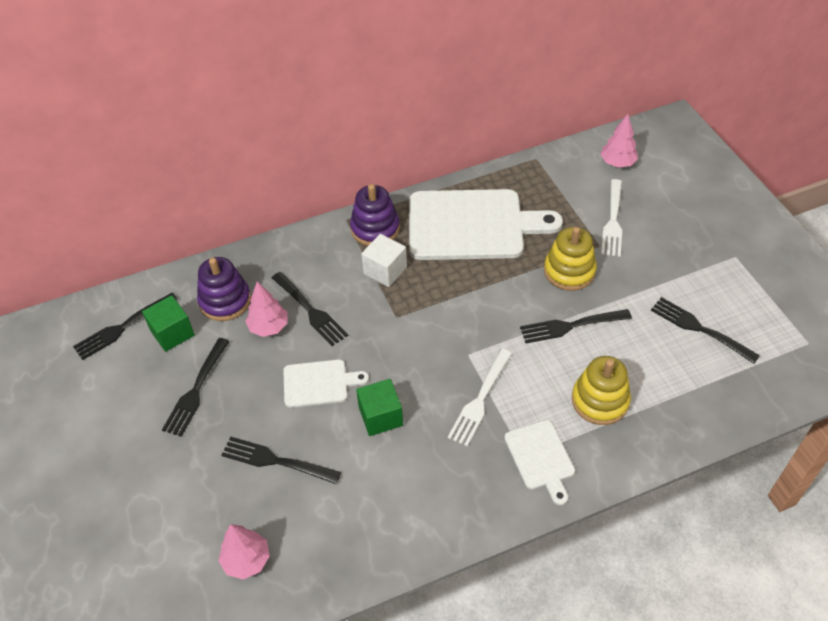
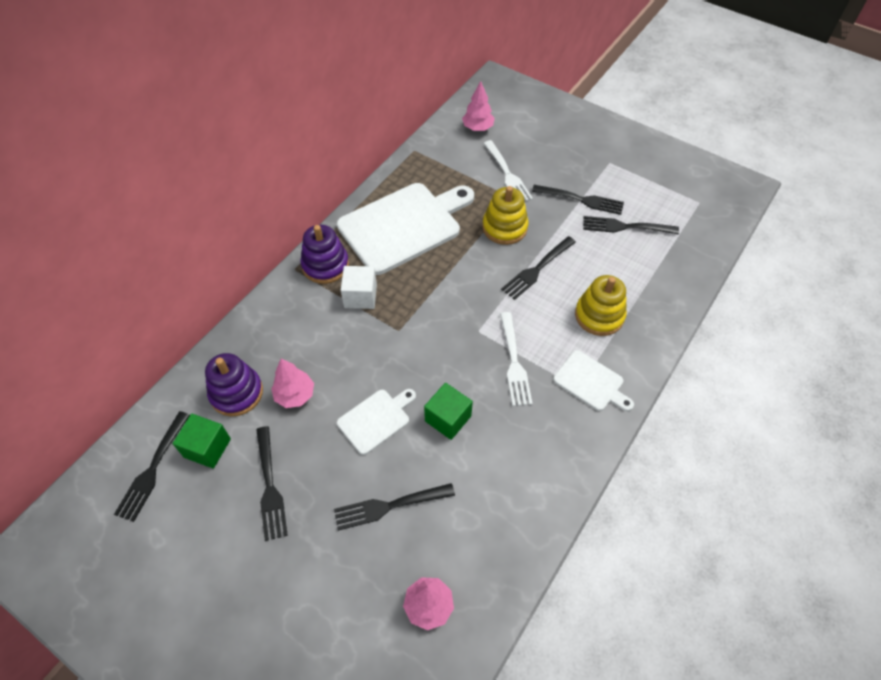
camera: 35 degrees left, 5 degrees up
black fork [272,272,348,346] -> black fork moved to [532,185,624,215]

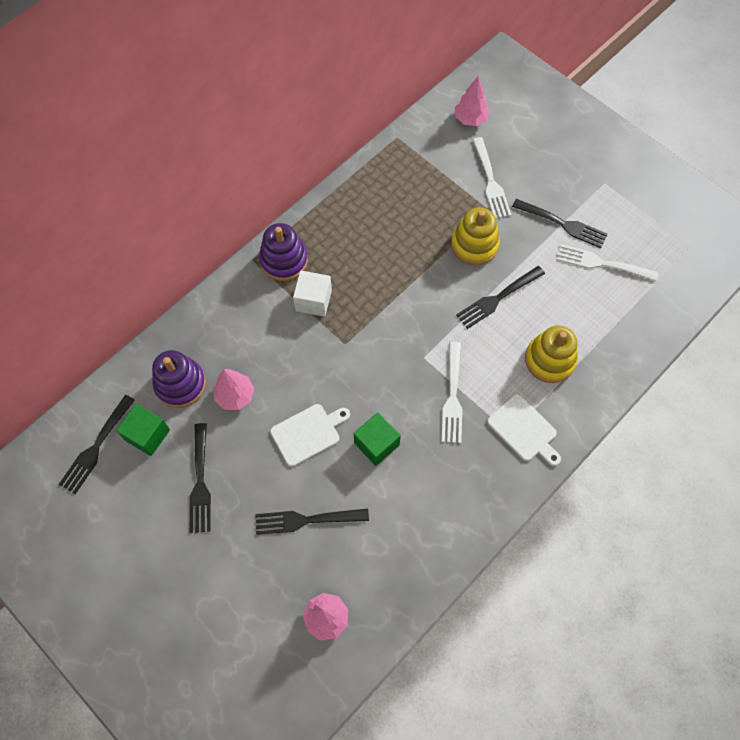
camera: 10 degrees right, 10 degrees up
white cutting board [337,183,474,275] -> none
black fork [583,216,679,235] -> white fork [557,244,658,281]

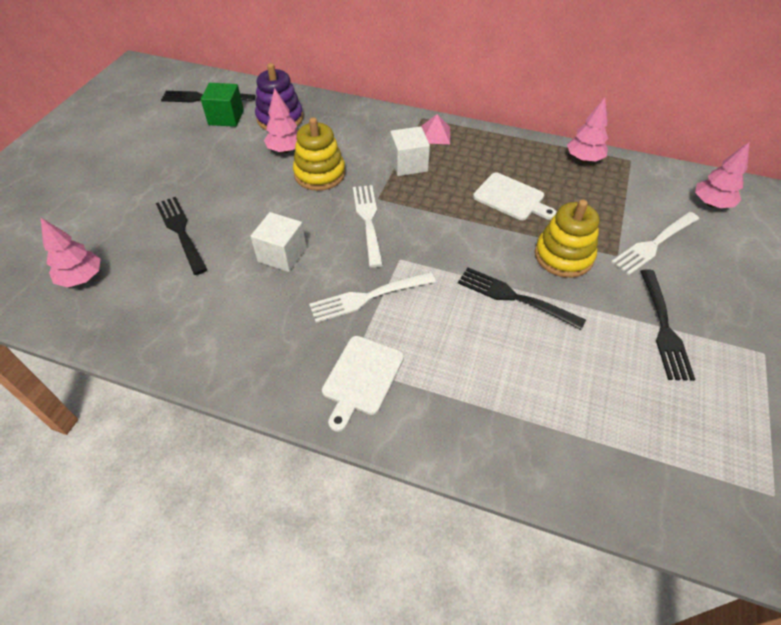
camera: 65 degrees right, 15 degrees down
black fork [189,423,211,533] -> none
purple stacking toy [259,223,308,281] -> pink pyramid [421,114,450,144]
white cutting board [270,404,350,467] -> white cutting board moved to [473,173,557,220]
green cube [354,412,401,466] -> white cube [250,212,306,272]
yellow stacking toy [525,325,578,383] -> yellow stacking toy moved to [293,117,345,191]
white fork [557,244,658,281] -> white fork moved to [353,185,383,268]
none -> pink tree [567,97,608,162]

